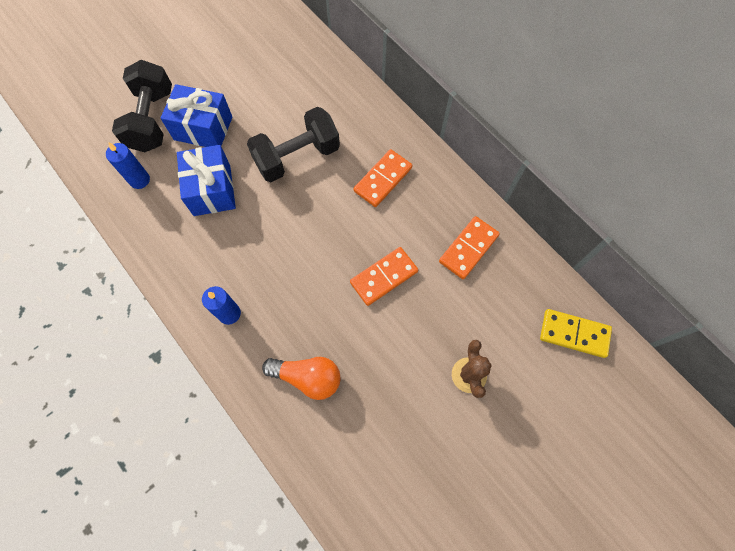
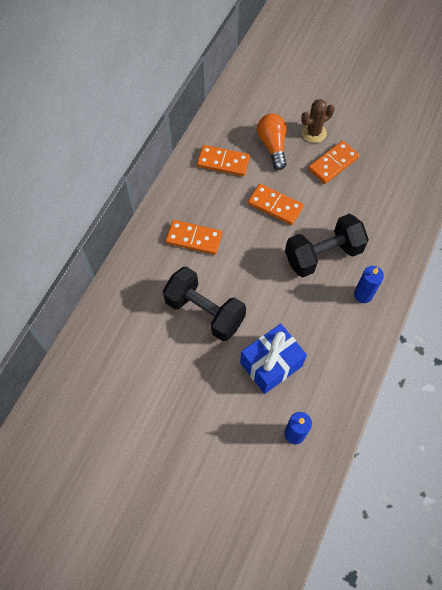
camera: 115 degrees left, 5 degrees down
black dumbbell [112,60,172,152] -> black dumbbell moved to [285,214,369,277]
blue gift [160,84,232,147] -> none
orange light bulb [262,357,340,400] -> orange light bulb moved to [257,114,287,170]
yellow domino [540,309,612,358] -> none
none -> orange domino [308,141,359,184]

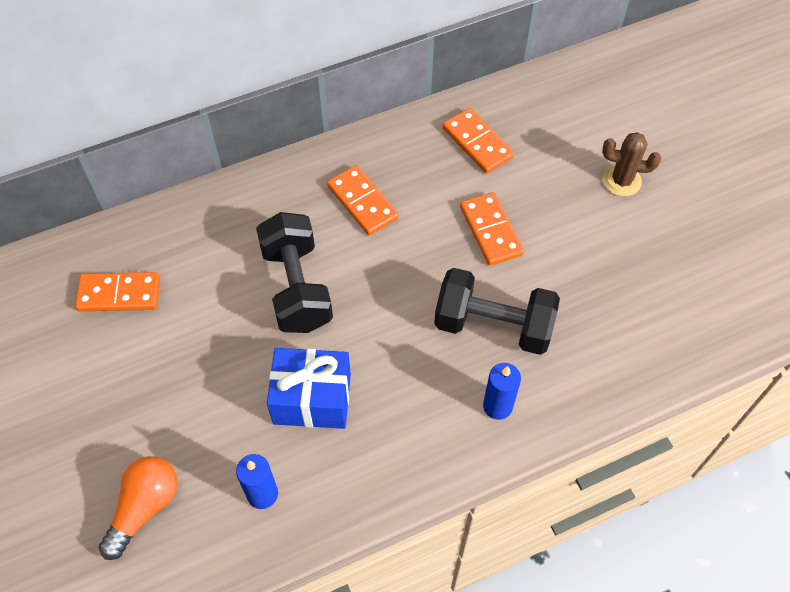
camera: 40 degrees right, 5 degrees down
orange light bulb [257,114,287,170] -> orange light bulb moved to [99,456,178,560]
orange domino [308,141,359,184] -> orange domino moved to [75,272,160,311]

